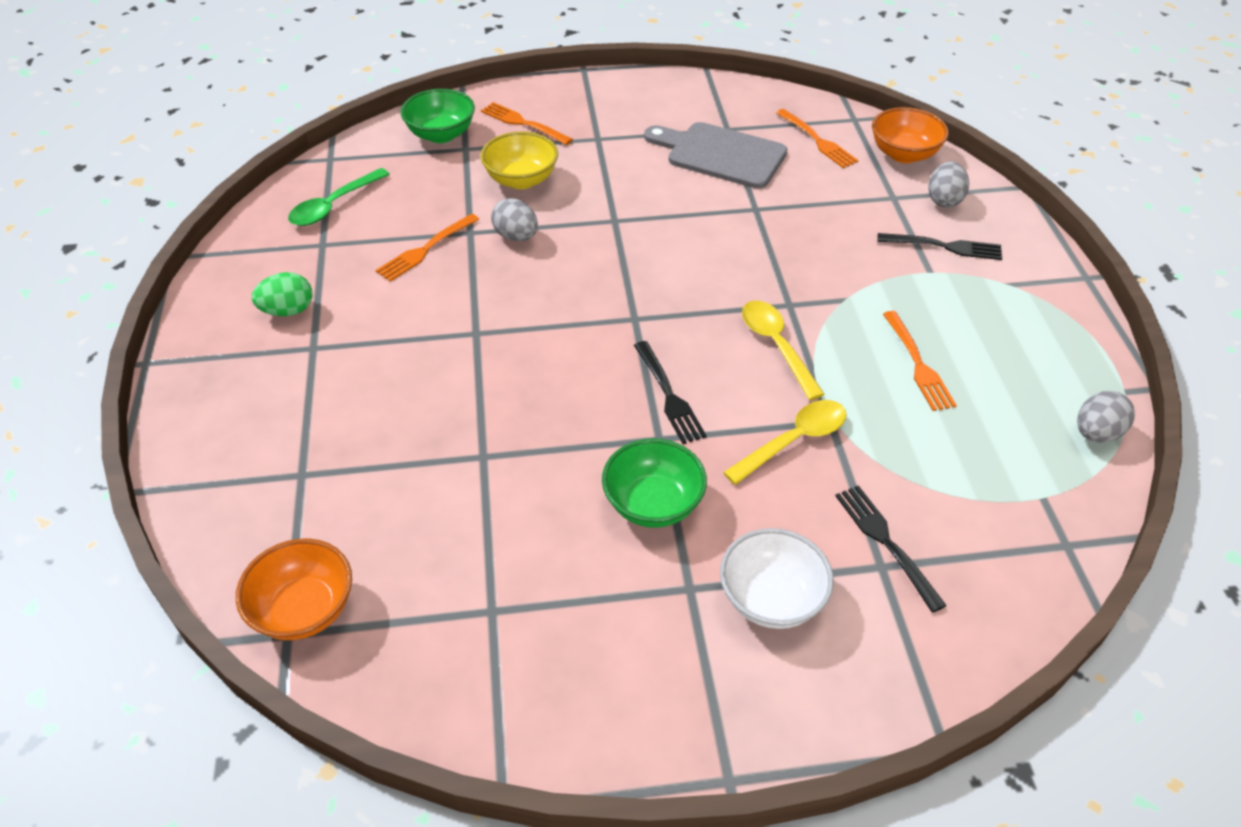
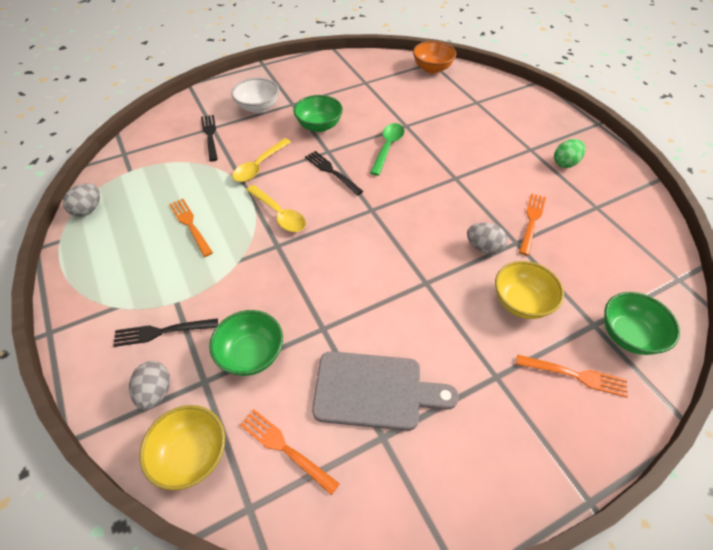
camera: 160 degrees right, 5 degrees up
green spoon [288,168,390,226] -> green spoon moved to [370,123,405,176]
black fork [835,485,947,613] -> black fork turned 150 degrees counterclockwise [201,115,218,161]
orange bowl [872,107,949,163] -> yellow bowl [139,405,225,491]
none -> green bowl [209,310,283,376]

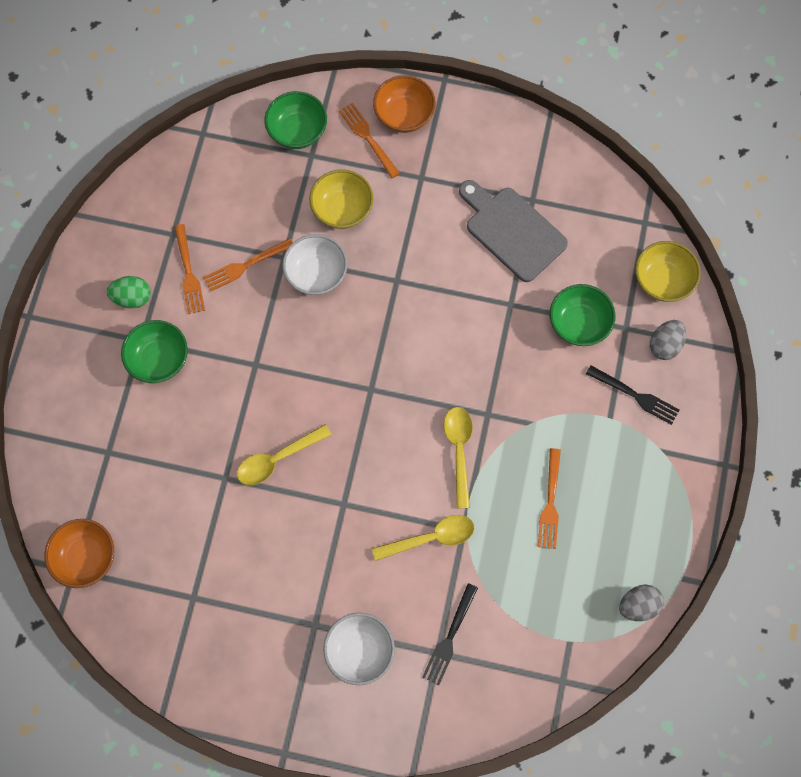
camera: 140 degrees left, 20 degrees up
orange fork [240,409,340,495] -> orange fork moved to [174,224,205,314]
green bowl [294,95,343,132] -> green bowl moved to [121,320,188,383]
black fork [305,151,363,196] -> none
green spoon [370,123,405,176] -> yellow spoon [237,424,332,485]
grey egg [467,223,507,255] -> white bowl [282,234,347,295]
none -> orange bowl [373,75,436,133]

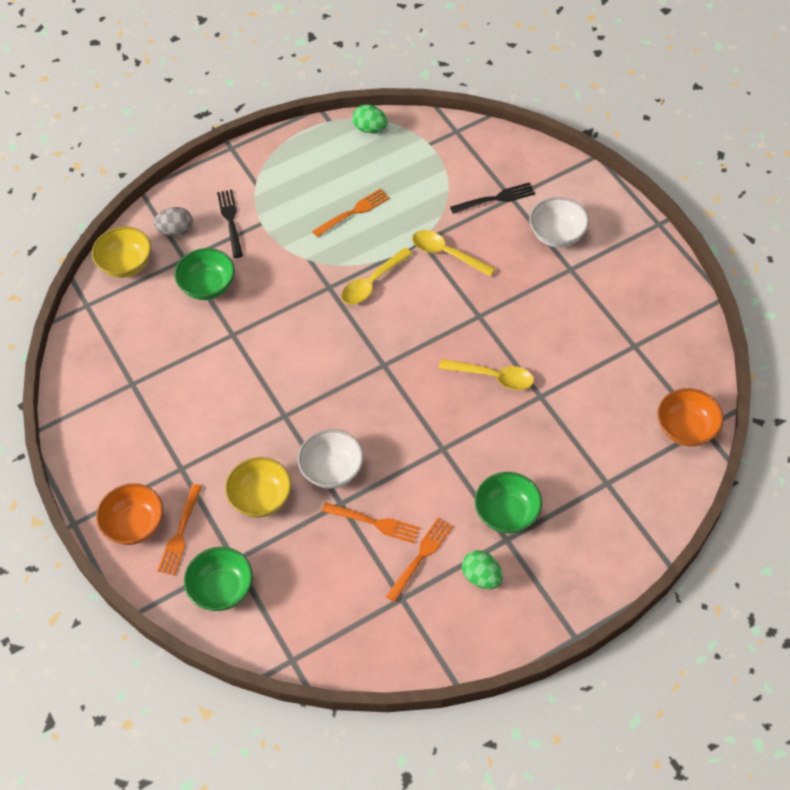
camera: 130 degrees left, 15 degrees down
grey cutting board [459,180,568,282] -> none
grey egg [619,584,664,621] -> green egg [352,105,388,133]

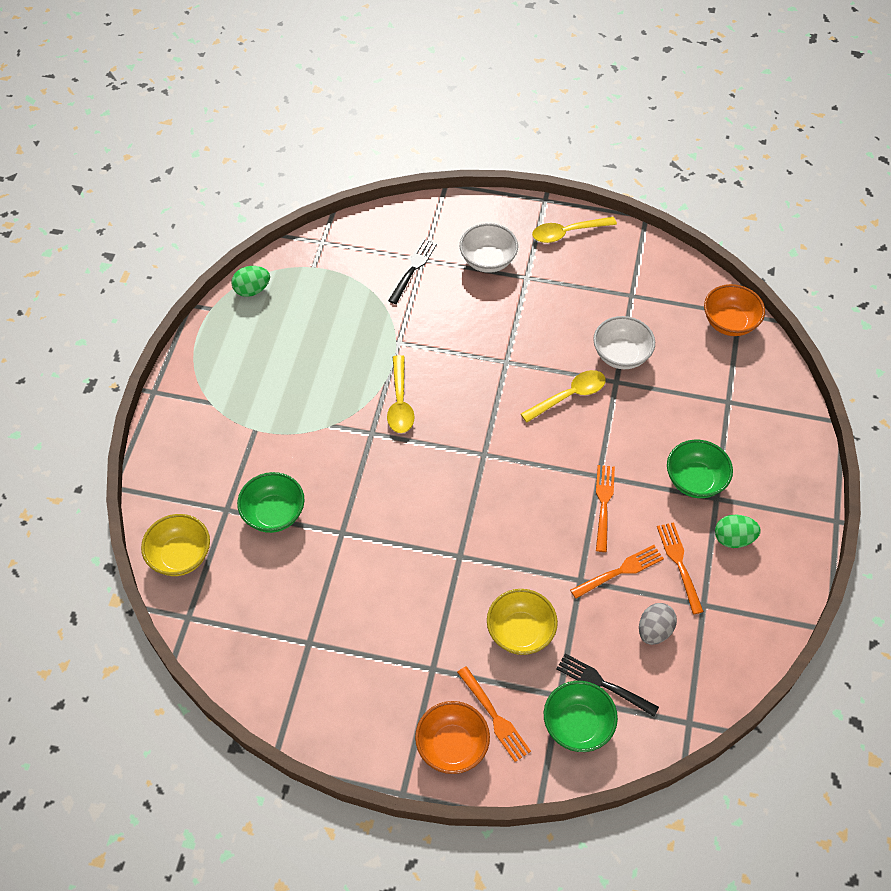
camera: 50 degrees left, 0 degrees up
grey egg [154,207,193,236] -> grey egg moved to [639,603,677,645]
black fork [217,190,243,258] -> black fork moved to [556,653,659,717]
white bowl [298,429,363,489] -> white bowl moved to [593,316,655,369]
orange fork [312,188,390,237] -> orange fork moved to [596,465,615,552]
yellow spoon [412,230,496,277] -> yellow spoon moved to [532,217,617,243]

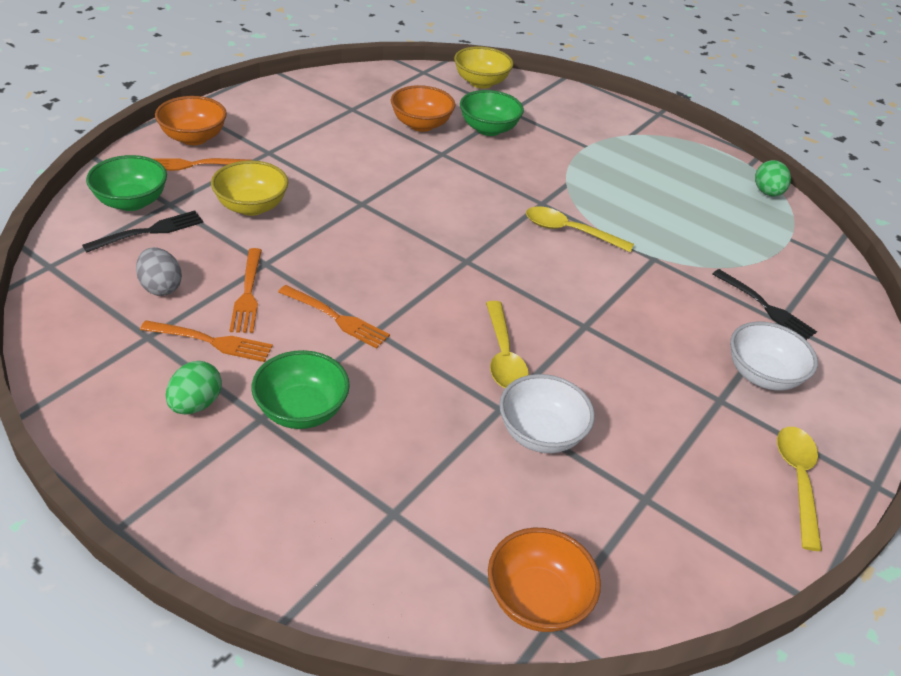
camera: 110 degrees right, 15 degrees down
none -> orange bowl [391,85,456,132]

